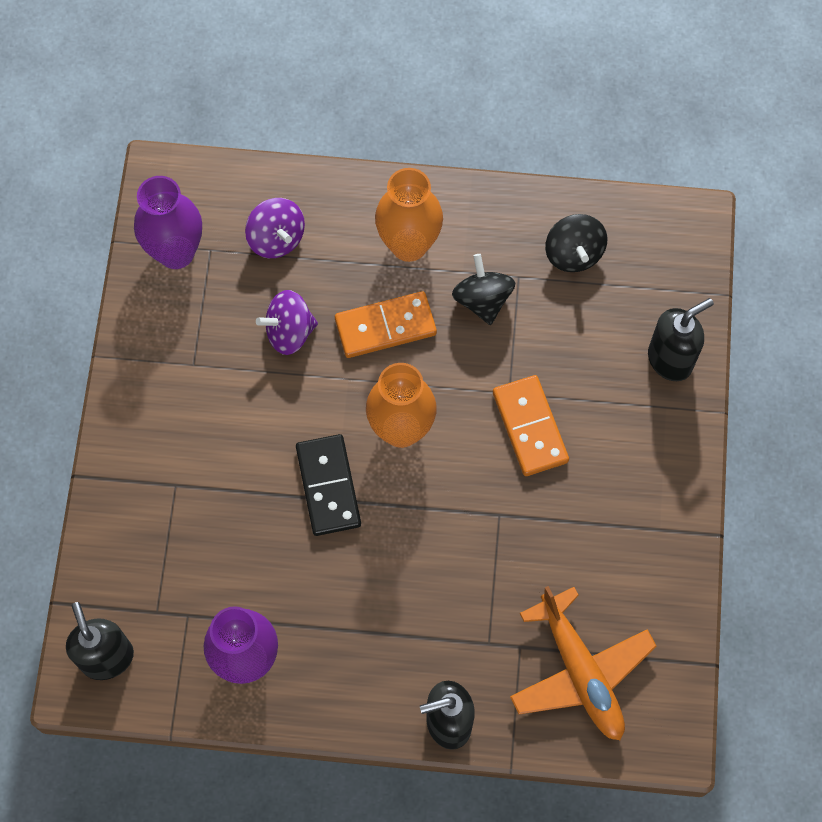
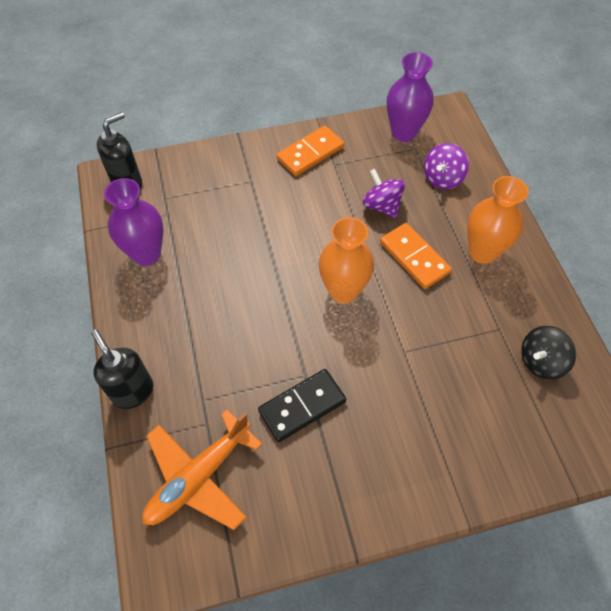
camera: 70 degrees right, 10 degrees down
black domino [296,434,361,536] -> black domino moved to [258,369,346,442]
black spinning top [452,254,515,325] -> none
orange domino [493,375,569,476] -> orange domino moved to [277,125,344,176]
black soap dispenser [648,298,714,381] -> none

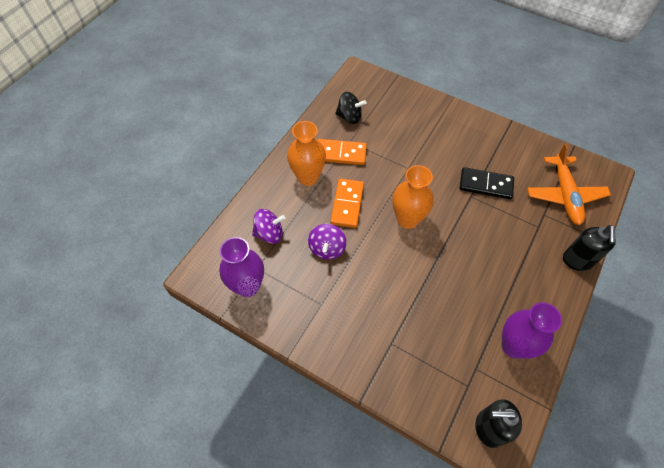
camera: 135 degrees left, 0 degrees up
orange plane [142,410,263,530] -> orange plane turned 90 degrees clockwise [527,144,611,225]
orange domino [277,125,344,176] -> orange domino moved to [318,139,367,165]

